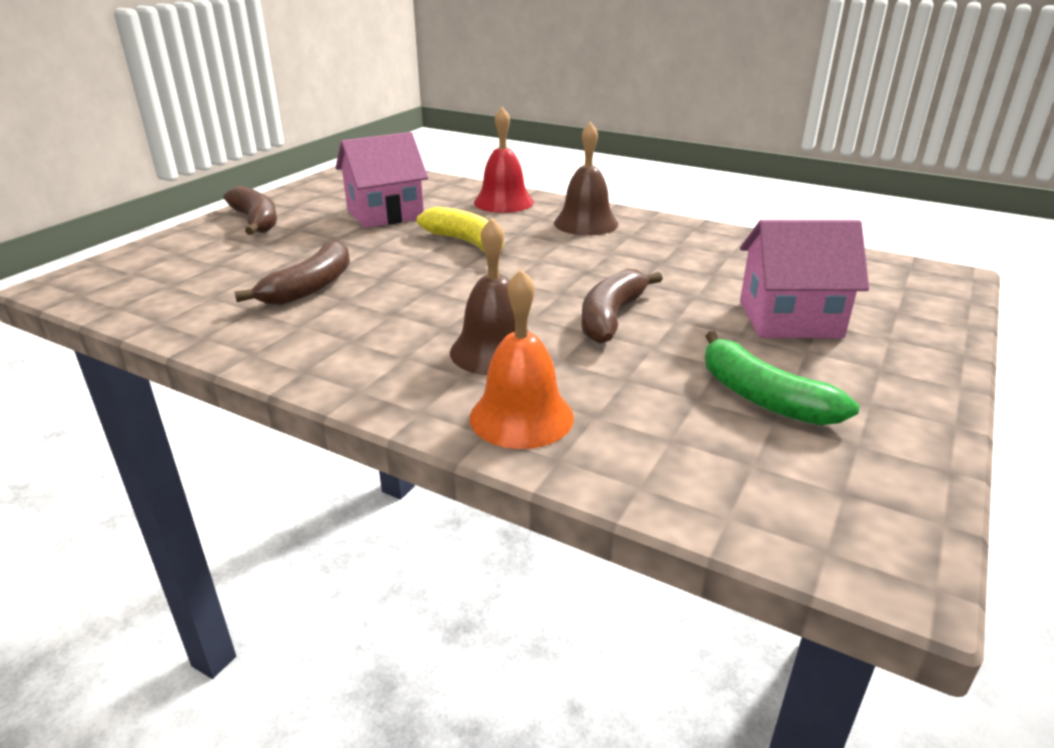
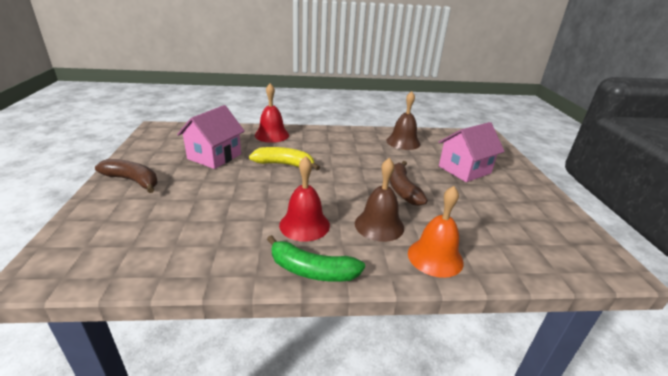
camera: 35 degrees left, 0 degrees up
brown banana [234,241,350,305] -> none
brown bell [554,122,618,236] -> brown bell moved to [386,91,420,150]
green banana [705,331,859,426] -> green banana moved to [267,235,365,282]
none -> red bell [279,156,330,241]

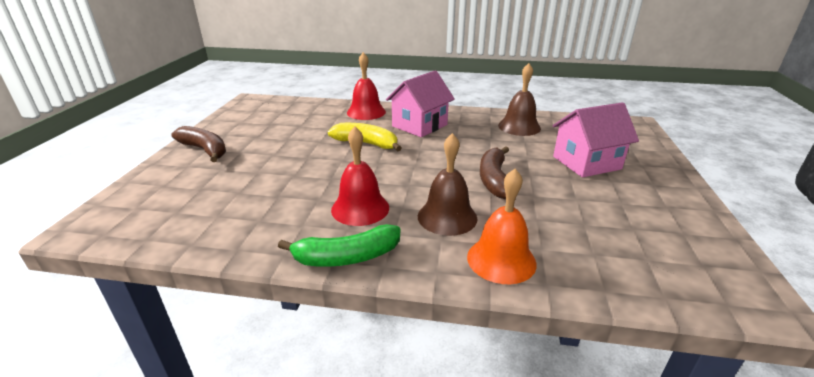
camera: 15 degrees right, 0 degrees up
pink house [177,105,245,169] -> pink house moved to [386,70,455,137]
green banana [267,235,365,282] -> green banana turned 45 degrees counterclockwise [278,224,401,267]

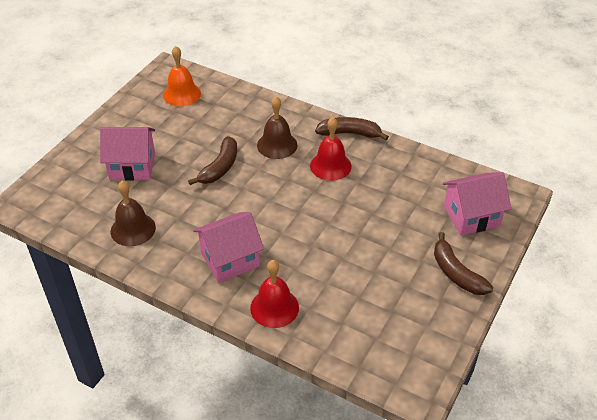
camera: 160 degrees left, 15 degrees up
green banana [278,224,401,267] -> brown banana [315,117,389,140]
yellow banana [328,123,402,151] -> none
orange bell [467,168,537,284] -> orange bell moved to [163,46,201,106]
none -> pink house [443,172,511,236]

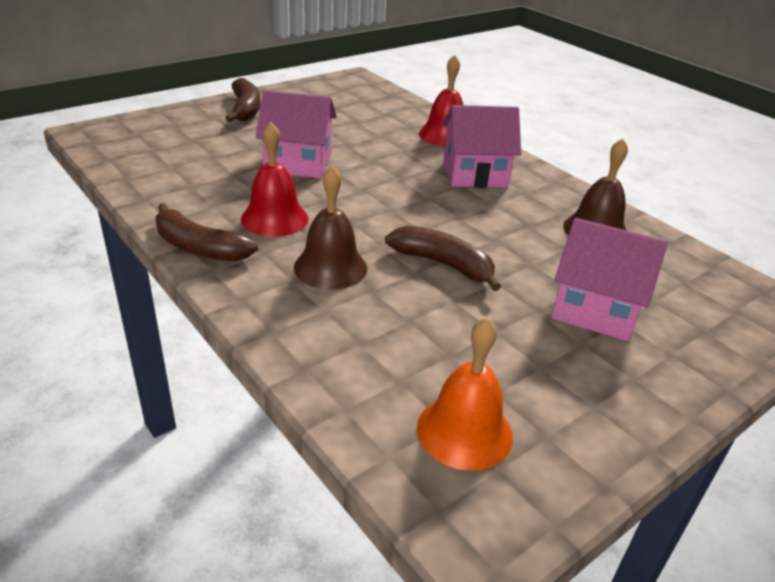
camera: 160 degrees left, 10 degrees down
brown banana [188,136,237,185] -> brown banana turned 75 degrees clockwise [385,226,501,291]
pink house [443,172,511,236] -> pink house moved to [256,90,336,178]

